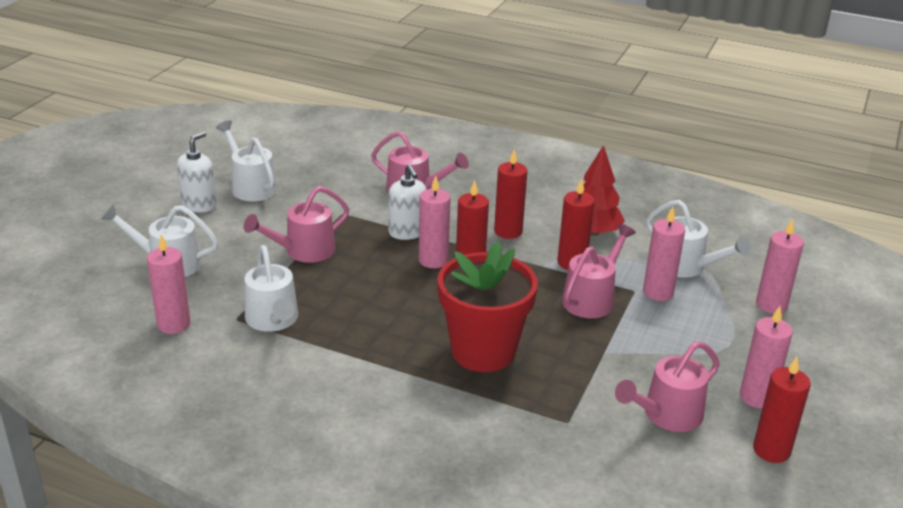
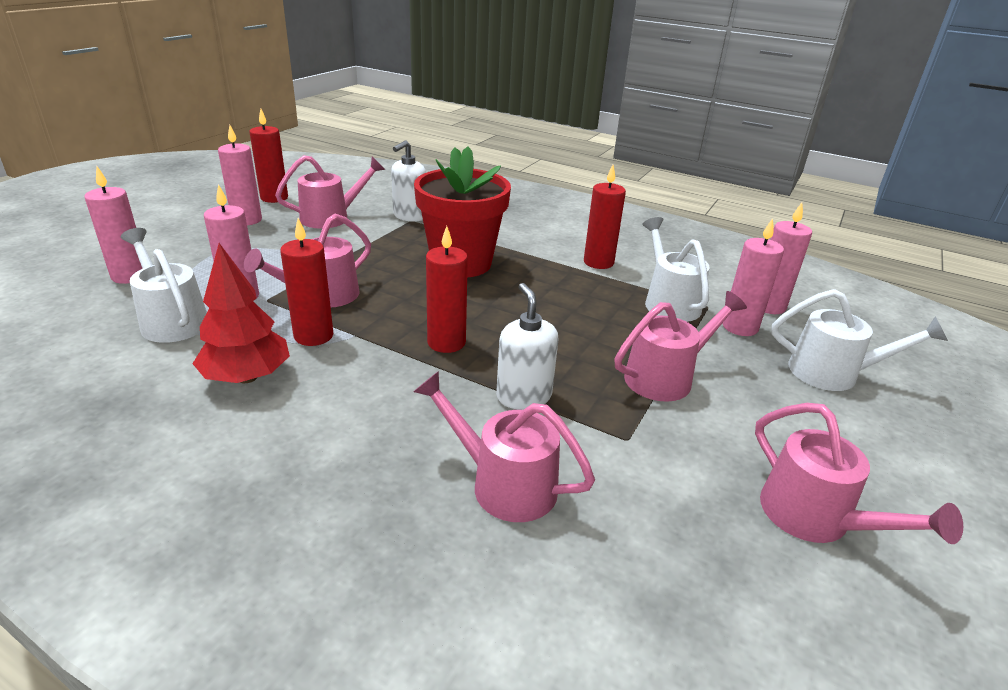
camera: 175 degrees left, 0 degrees up
white soap dispenser [177,132,217,213] -> white soap dispenser moved to [391,141,426,222]
white watering can [216,120,277,201] -> pink watering can [755,403,963,544]
pink candle [419,176,451,268] -> pink candle moved to [722,218,784,336]
red candle [494,150,527,239] -> red candle moved to [584,165,626,269]

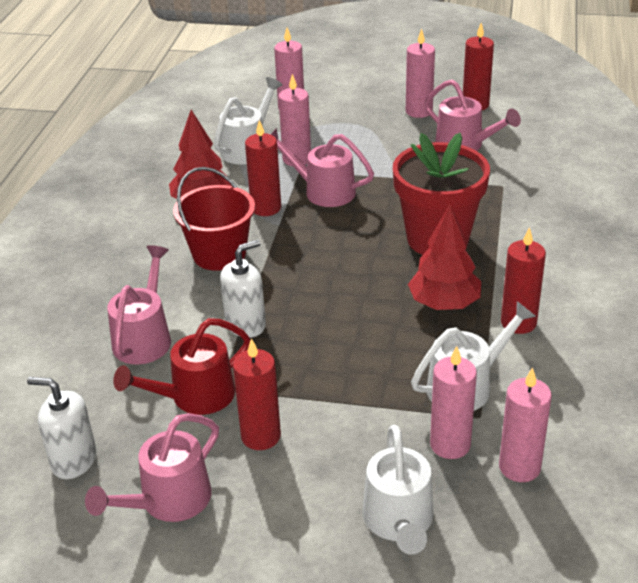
camera: 75 degrees right, 5 degrees up
white soap dispenser [391,141,426,222] -> white soap dispenser moved to [27,377,96,479]
red candle [426,226,468,353] -> red candle moved to [233,338,281,450]
pink watering can [614,291,747,402] -> none
none -> red watering can [113,318,250,415]
none -> red bucket [173,167,255,271]
none -> red tree [408,204,481,310]

